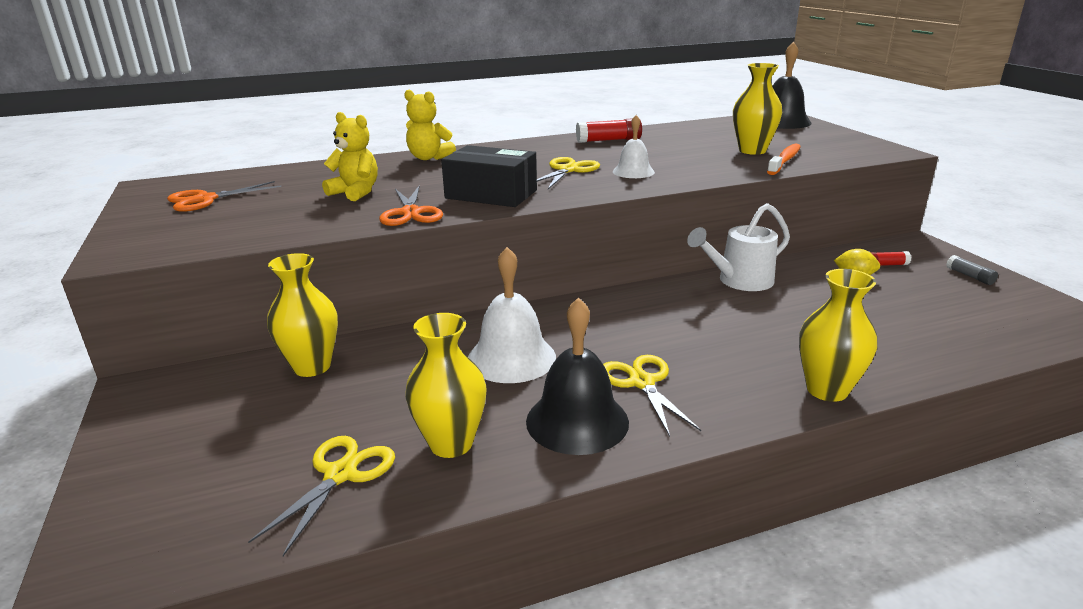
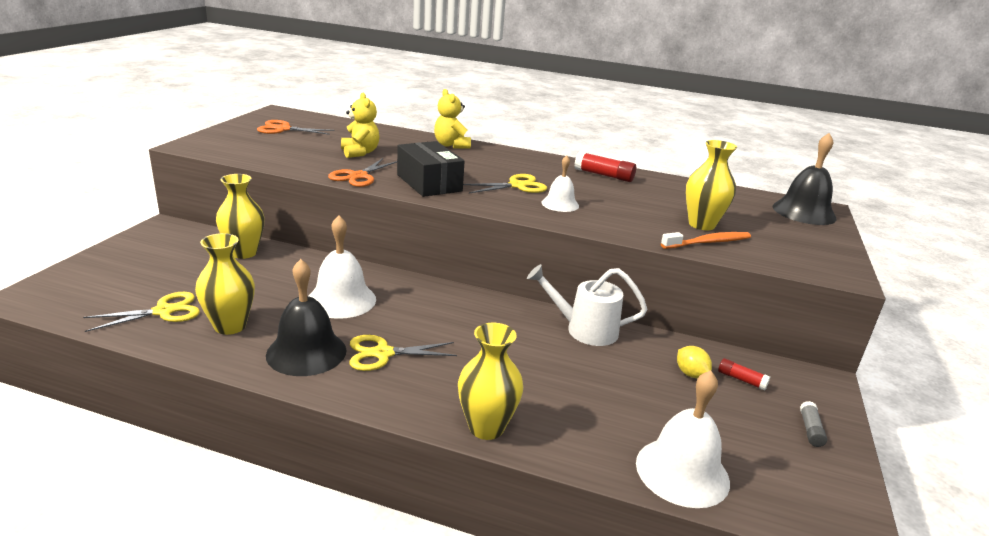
camera: 35 degrees right, 0 degrees up
yellow scissors [603,355,701,437] -> yellow scissors turned 120 degrees counterclockwise [350,335,457,371]
none -> white bell [636,370,730,508]

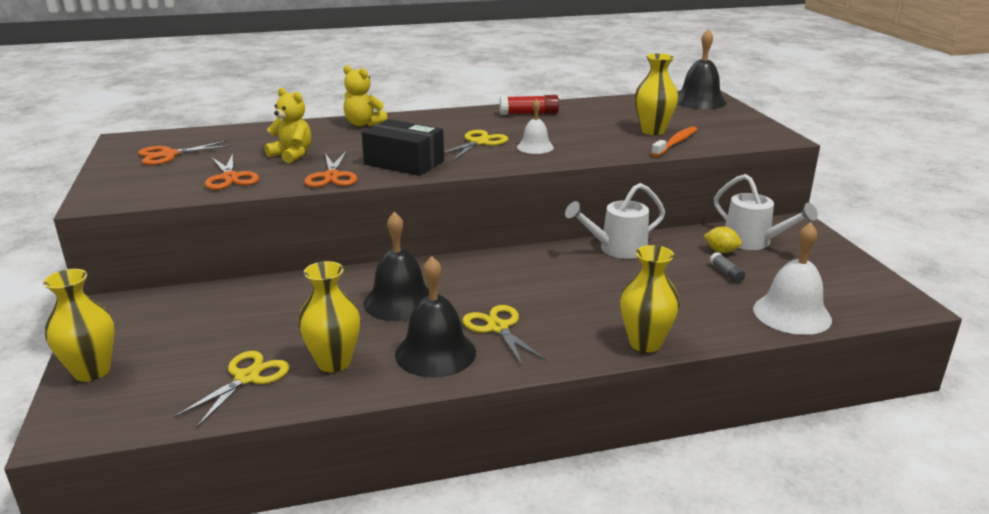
camera: 30 degrees left, 0 degrees up
yellow vase [216,174,265,259] -> yellow vase moved to [43,269,115,382]
white bell [309,215,376,319] -> black bell [363,212,429,321]
yellow scissors [350,335,457,371] -> yellow scissors turned 105 degrees clockwise [462,305,546,367]
red glue stick [718,358,770,390] -> white watering can [714,174,818,250]
grey glue stick [800,401,827,447] -> grey glue stick moved to [710,252,745,283]
none -> orange scissors [205,153,259,190]

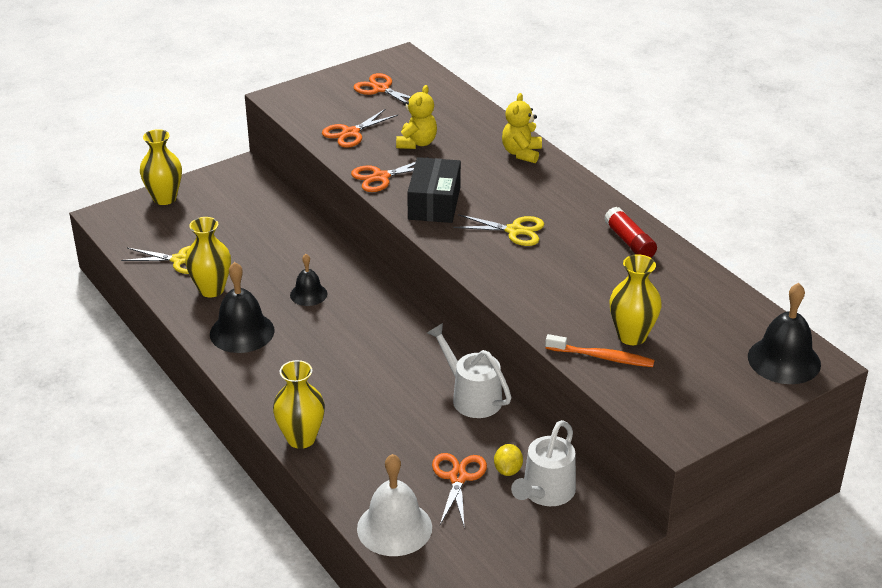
camera: 70 degrees right, 10 degrees up
black bell [363,212,429,321] -> black bell [290,254,327,306], size x0.60
yellow scissors [462,305,546,367] -> none
white bell [517,99,554,154] -> none
grey glue stick [710,252,745,283] -> orange scissors [432,453,487,525]

